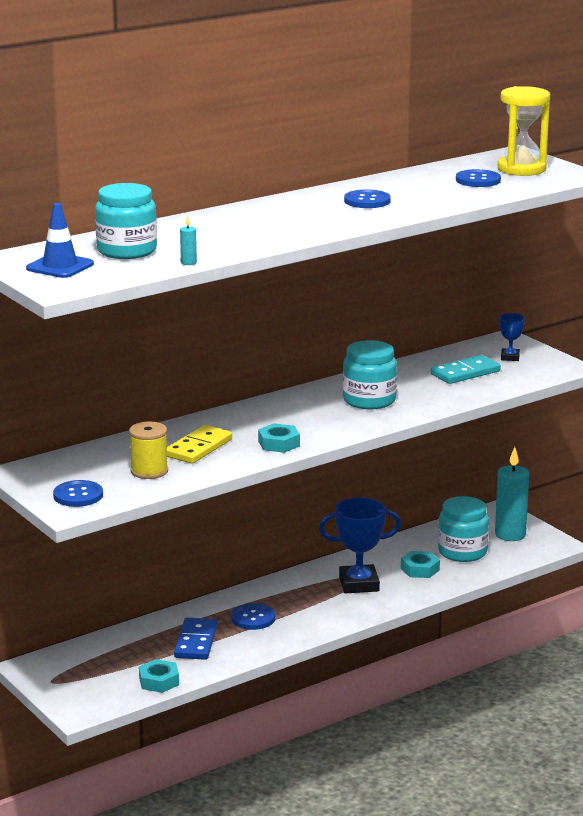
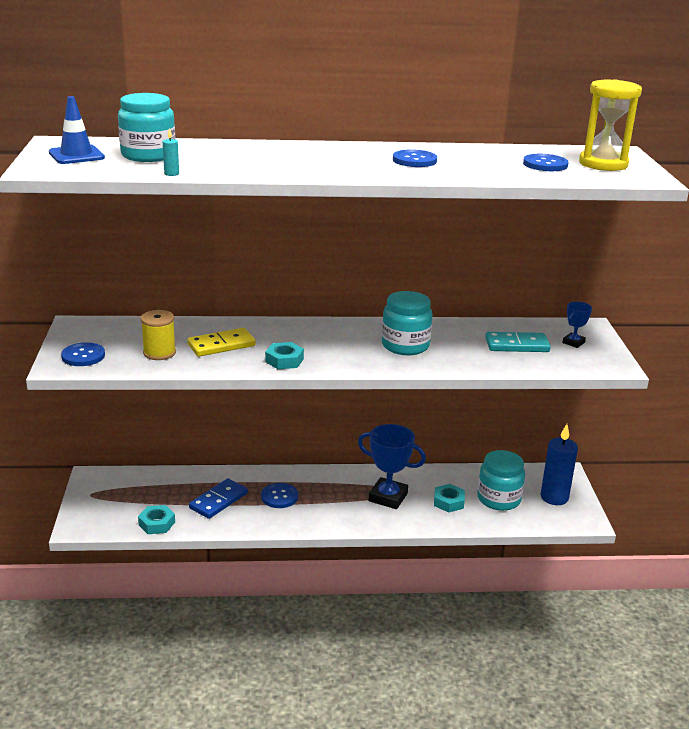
camera: 30 degrees right, 5 degrees up
turquoise candle [495,447,529,541] -> blue candle [541,424,578,505]

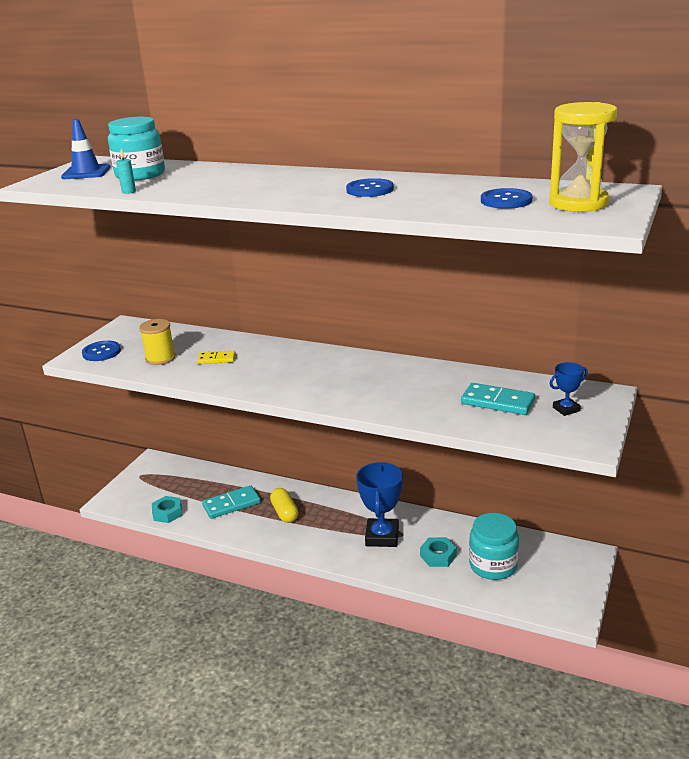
camera: 30 degrees right, 0 degrees up
yellow domino [187,328,256,357] -> yellow domino [197,351,236,364], size x0.62
blue domino [189,478,248,519] -> turquoise domino [202,485,261,519]
blue button [261,483,298,508] -> yellow capsule [270,488,298,523]
turquoise nut [265,342,304,369] -> none
blue trophy [358,424,426,509] -> blue trophy turned 45 degrees clockwise [356,462,403,547]
turquoise jar [382,291,433,355] -> none
blue candle [541,424,578,505] -> none

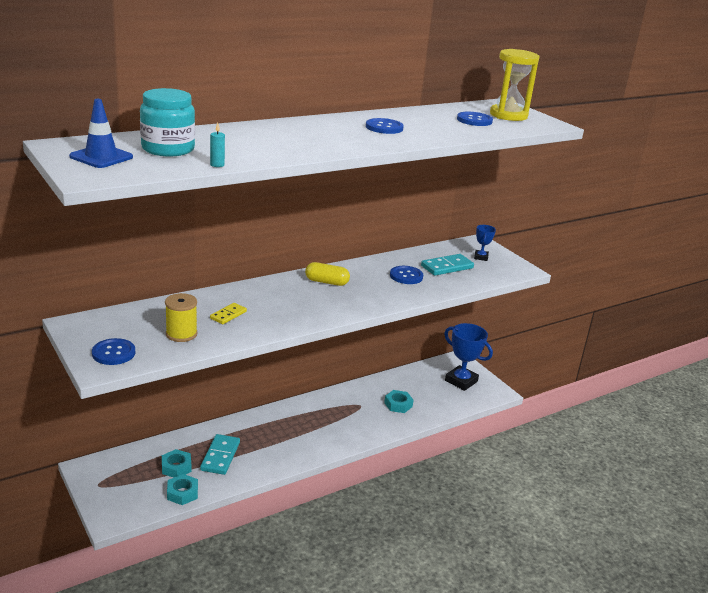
camera: 60 degrees left, 0 degrees up
yellow capsule [270,488,298,523] -> yellow capsule moved to [305,262,350,286]
blue trophy [356,462,403,547] -> blue trophy moved to [444,323,493,391]
turquoise jar [469,513,519,580] -> none
none -> turquoise nut [162,449,191,477]
none -> blue button [390,266,423,284]

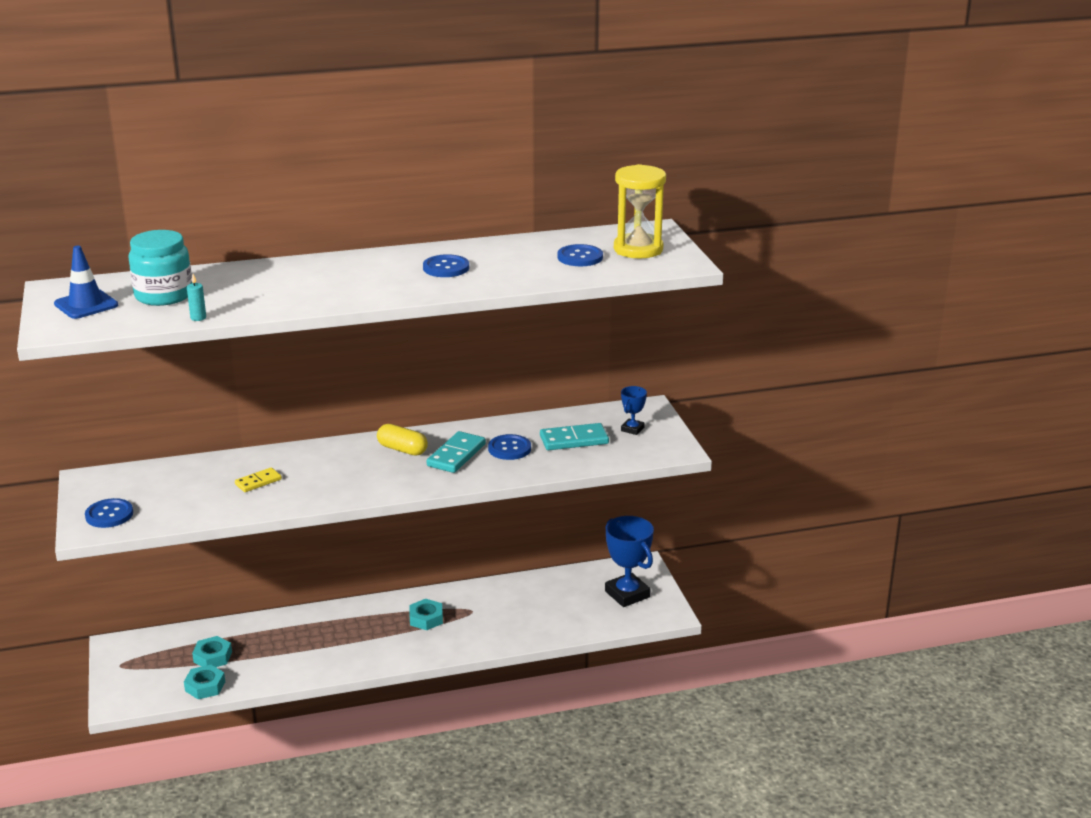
camera: 20 degrees right, 0 degrees up
yellow spool [165,293,197,342] -> none
turquoise domino [200,434,240,475] -> turquoise domino moved to [427,431,486,473]
turquoise nut [384,390,413,413] -> turquoise nut moved to [409,599,443,630]

